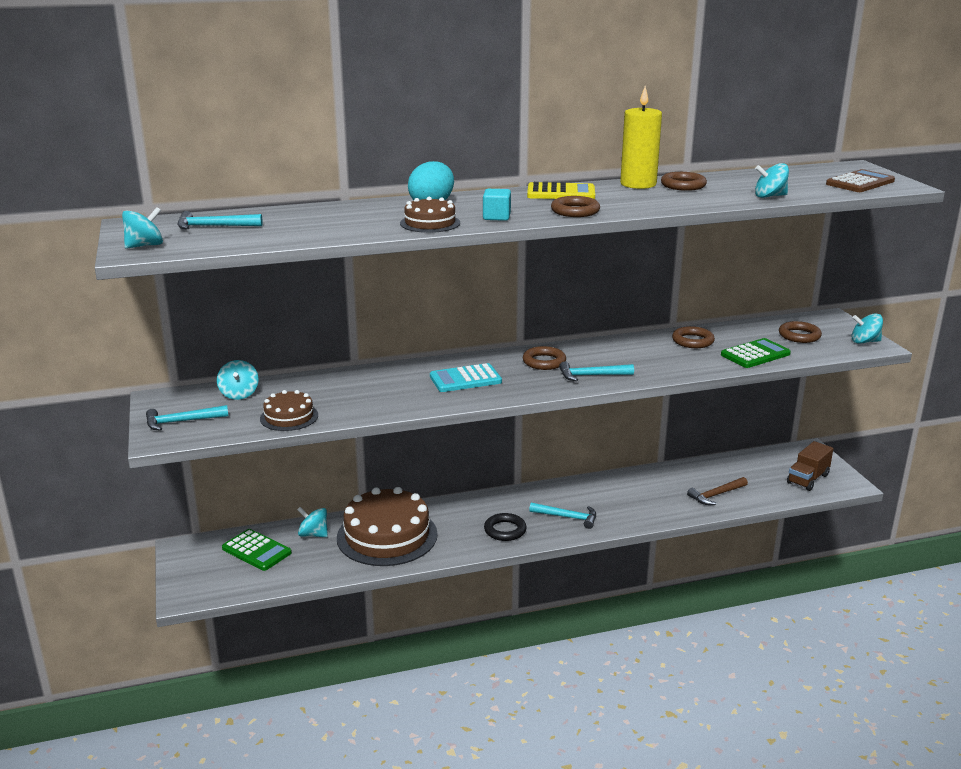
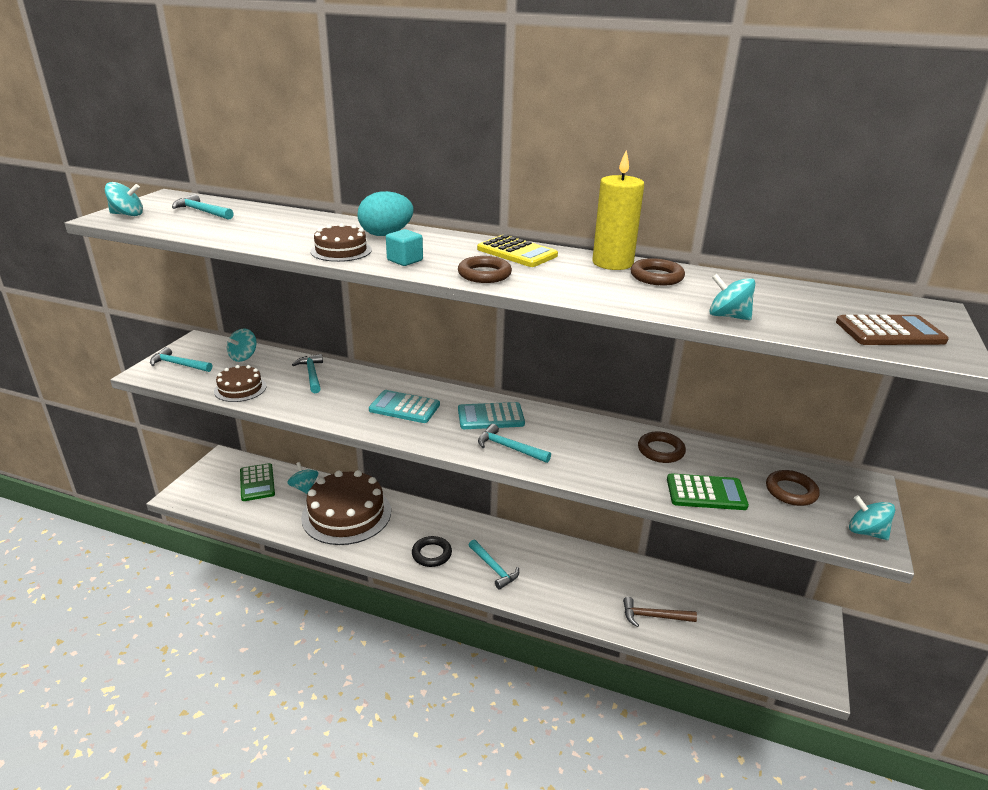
camera: 35 degrees right, 5 degrees up
brown ring [523,346,566,370] -> turquoise calculator [458,402,525,429]
brown truck [787,441,833,491] -> none
none -> turquoise hammer [292,354,323,393]

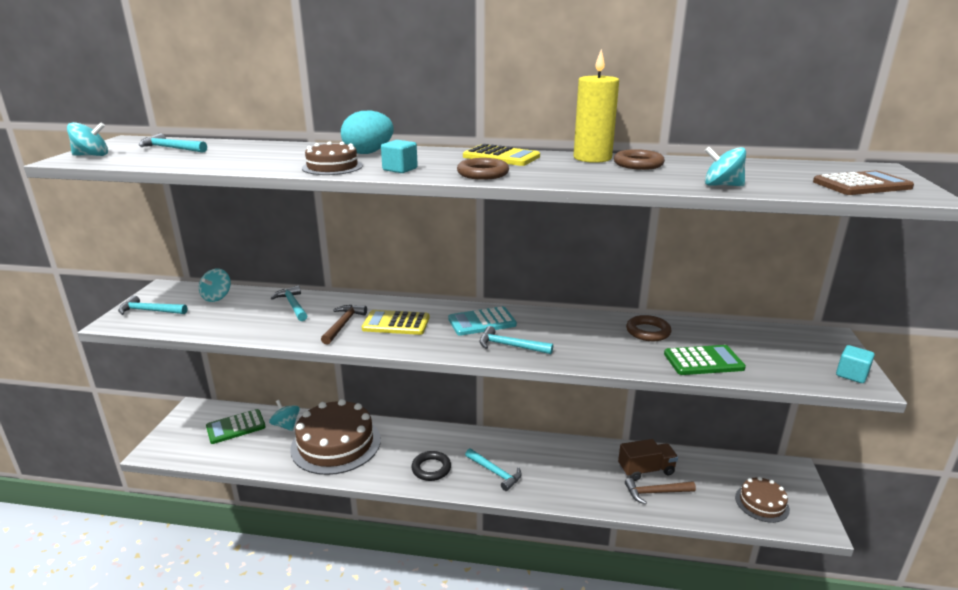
camera: 10 degrees left, 5 degrees down
brown cake [214,365,267,402] -> brown cake moved to [735,477,790,523]
green calculator [240,463,275,501] -> green calculator turned 90 degrees clockwise [206,409,266,444]
turquoise calculator [369,390,440,423] -> yellow calculator [362,310,430,335]
brown ring [766,470,820,506] -> none
turquoise spinning top [849,495,895,540] -> turquoise cube [836,345,875,383]
none -> brown hammer [321,305,367,345]
none -> brown truck [618,439,678,481]

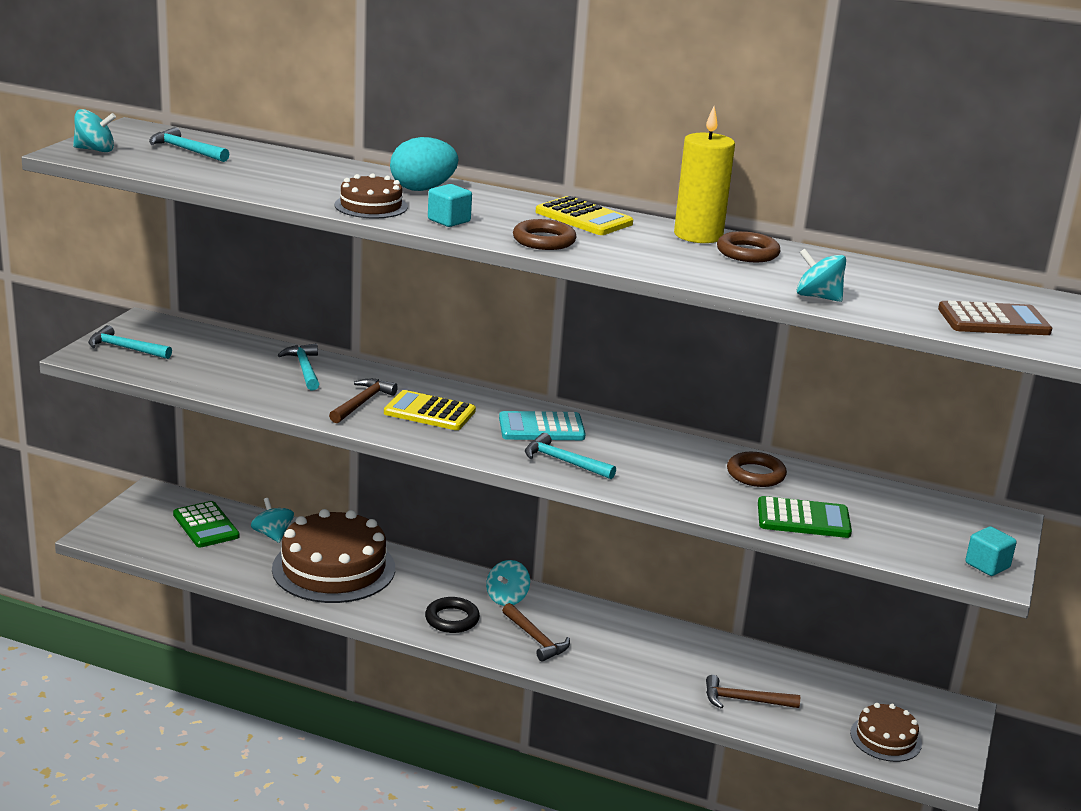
camera: 10 degrees right, 0 degrees up
turquoise spinning top [199,268,231,302] -> turquoise spinning top moved to [486,560,530,606]
green calculator [206,409,266,444] -> green calculator turned 105 degrees counterclockwise [173,501,240,548]
turquoise hammer [465,448,522,491] -> brown hammer [502,603,570,661]
brown truck [618,439,678,481] -> none

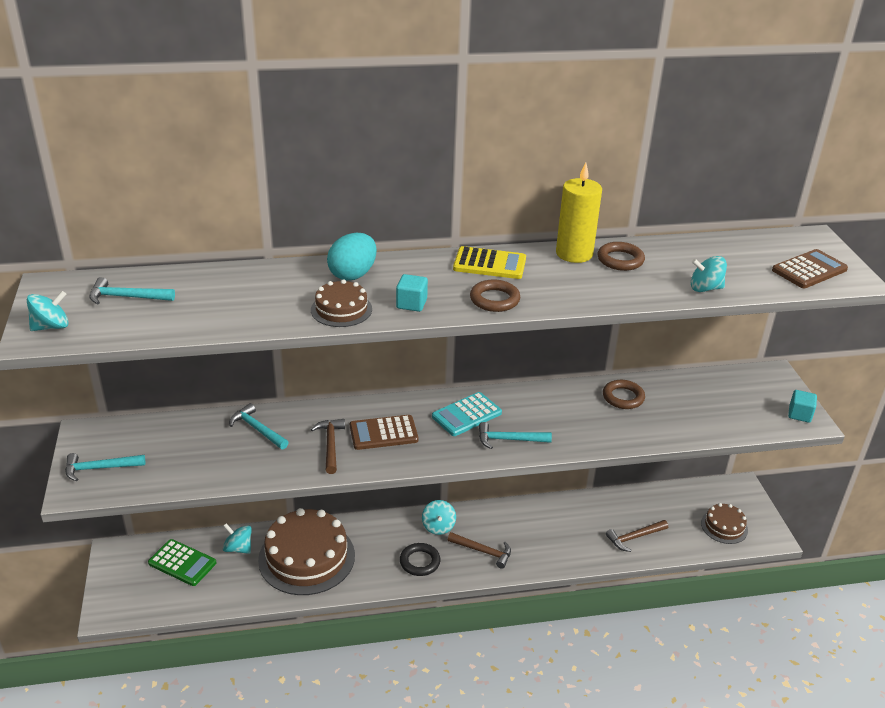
camera: 30 degrees left, 10 degrees up
yellow calculator [384,390,476,430] -> brown calculator [350,415,418,450]
green calculator [758,496,852,538] -> none

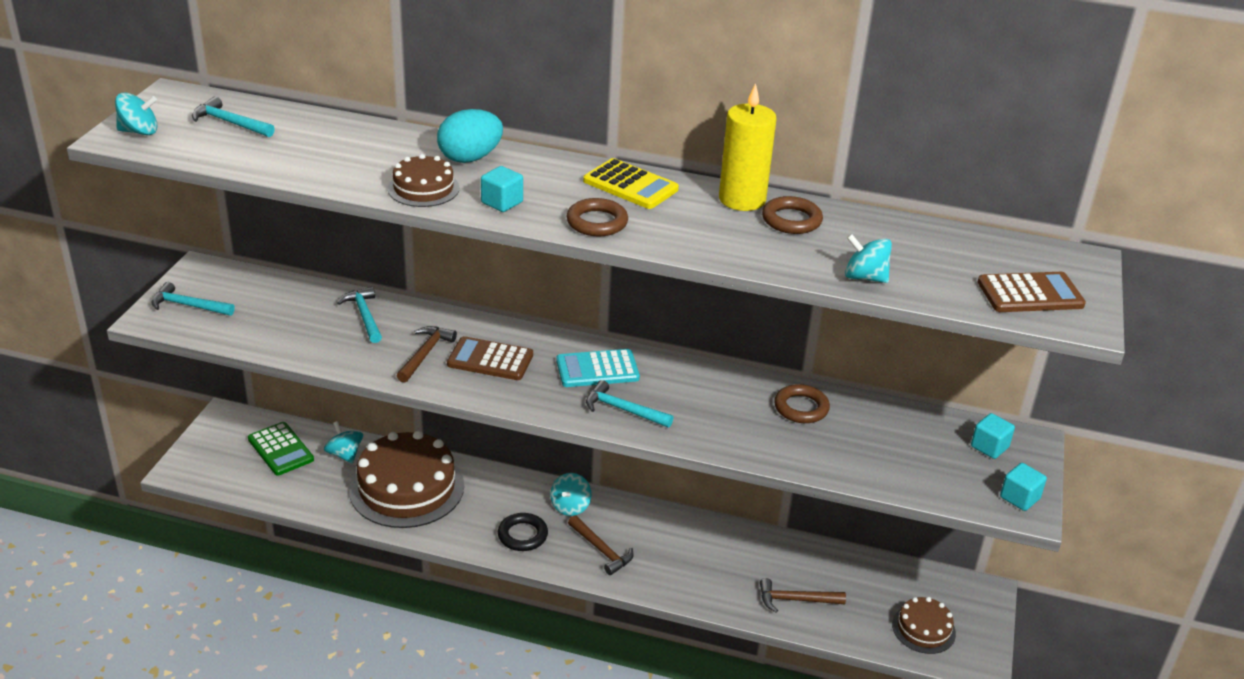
camera: 25 degrees right, 0 degrees up
none -> turquoise cube [971,413,1015,459]

